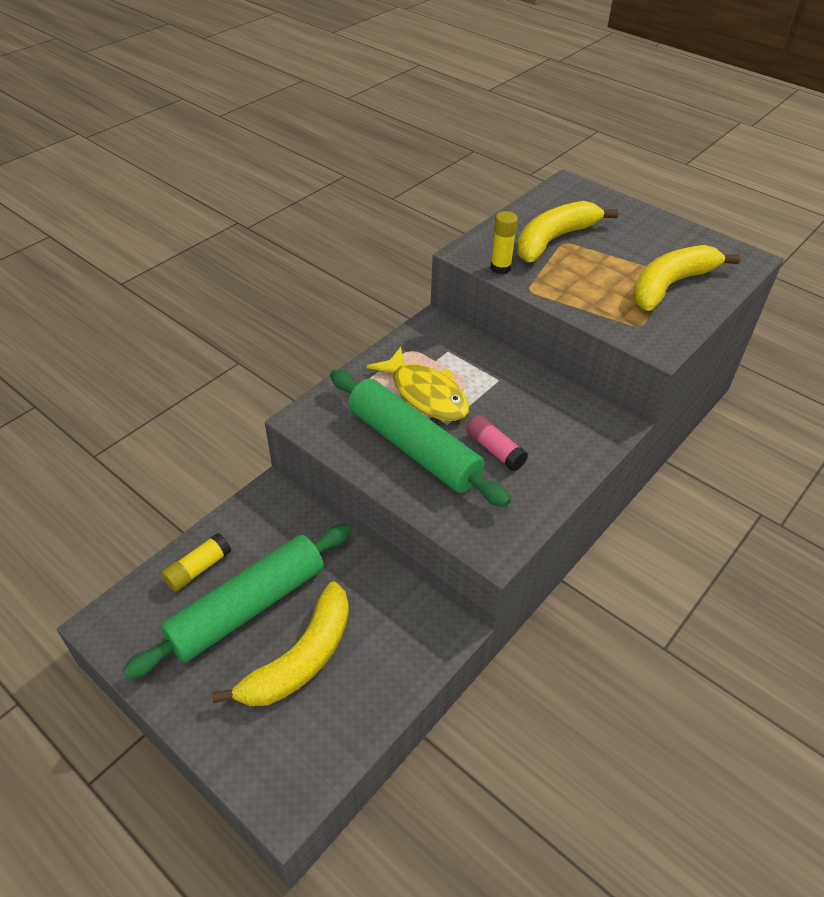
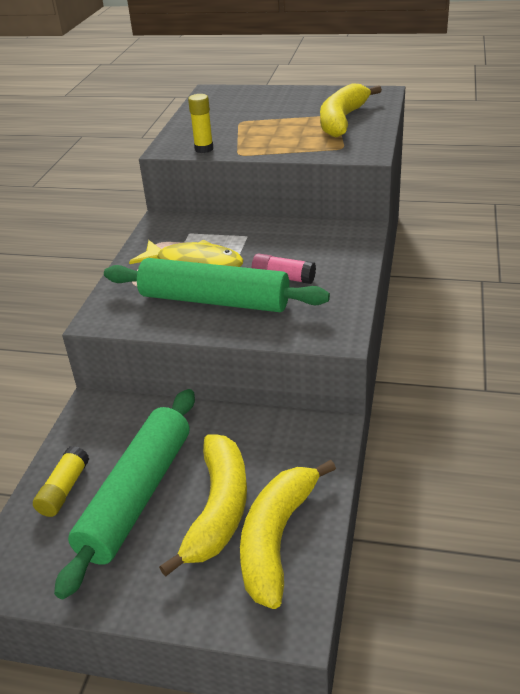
camera: 25 degrees left, 10 degrees down
yellow banana [517,201,618,262] -> yellow banana moved to [240,460,336,609]

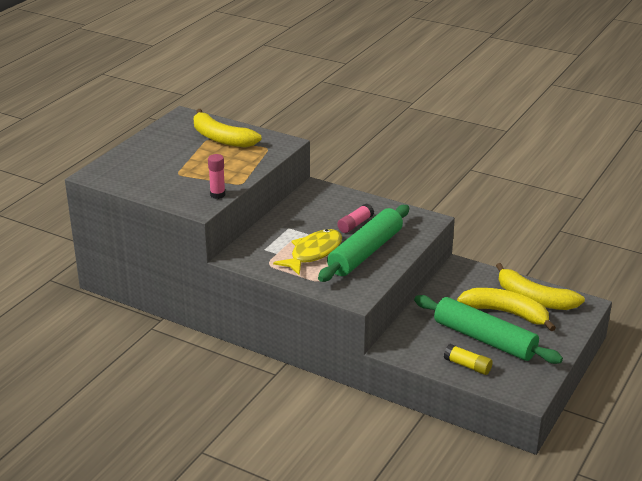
camera: 75 degrees left, 5 degrees down
yellow glue stick [188,94,214,153] -> pink glue stick [208,154,225,199]

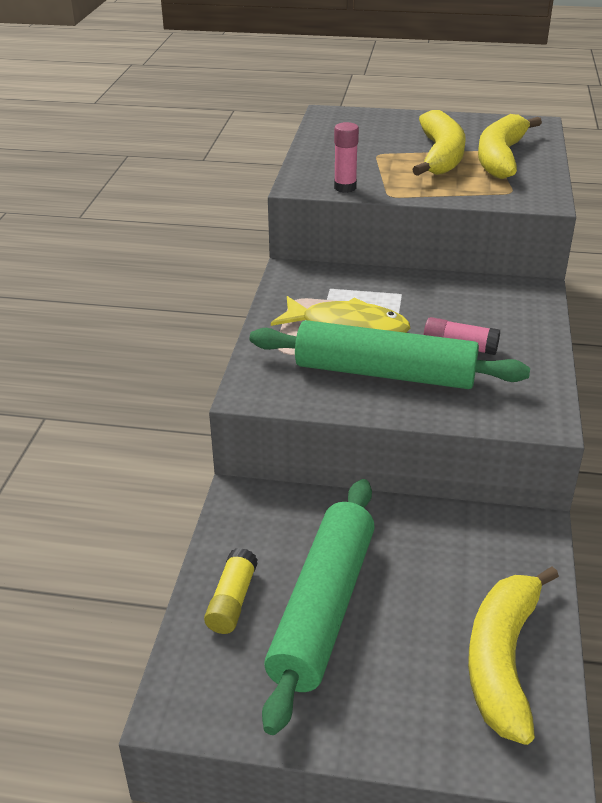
camera: 70 degrees right, 5 degrees up
yellow banana [457,288,556,331] -> yellow banana moved to [412,110,465,176]

